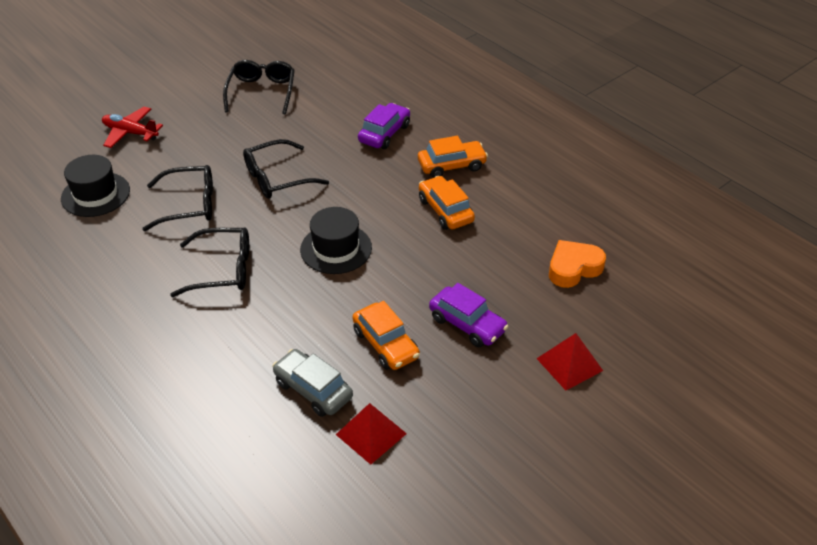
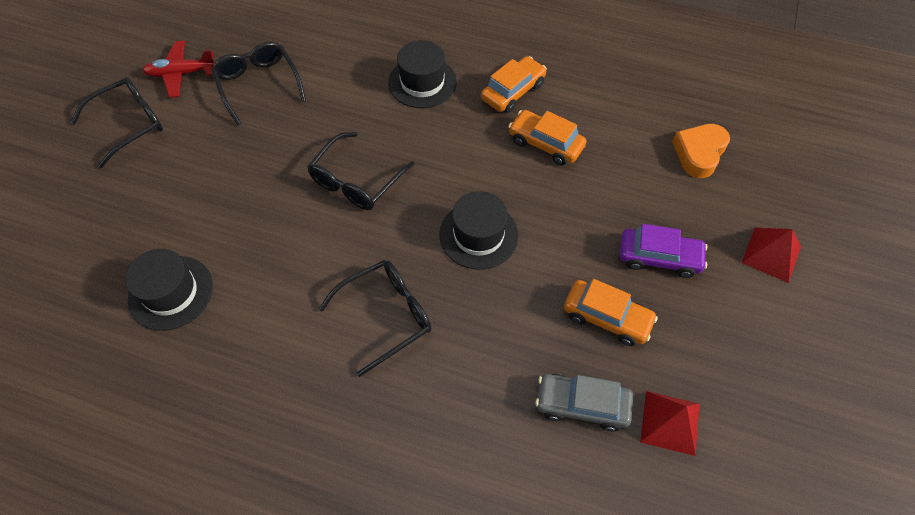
camera: 30 degrees left, 15 degrees up
red plane [102,107,163,148] -> red plane moved to [142,41,215,98]
black glasses [143,165,213,231] -> black glasses moved to [71,77,163,168]
purple car [358,103,410,149] -> black hat [388,40,457,108]

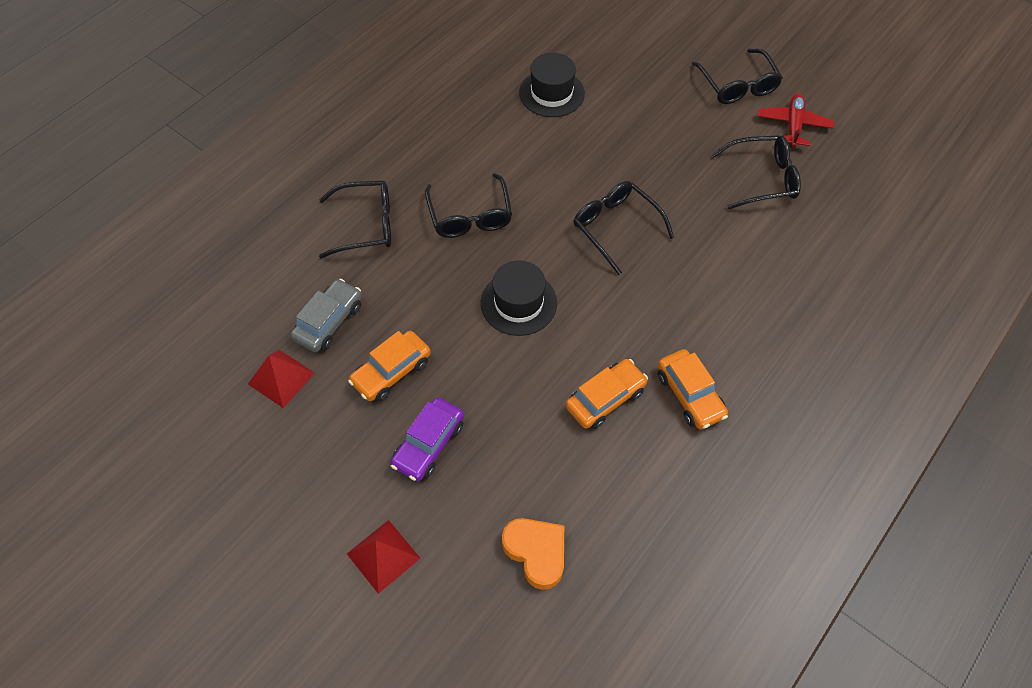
camera: 110 degrees right, 0 degrees up
black hat [388,40,457,108] -> none
none -> black glasses [319,181,391,258]

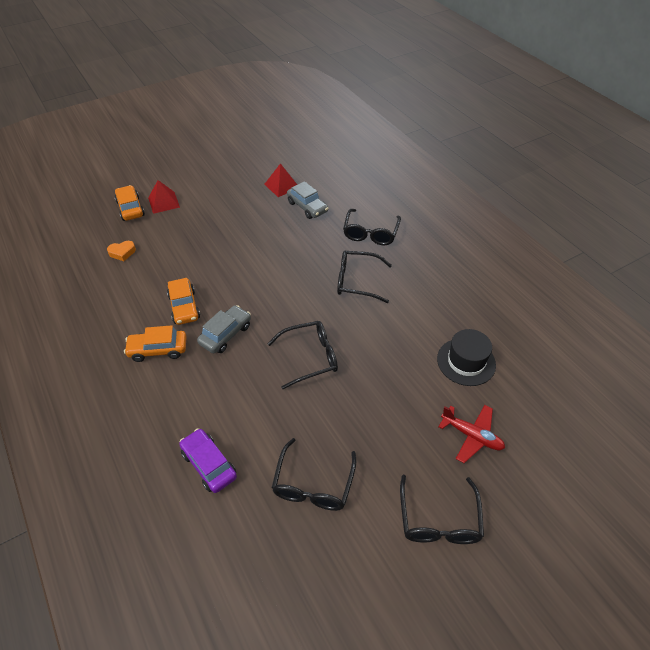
camera: 110 degrees right, 10 degrees down
orange car [348,331,431,401] -> orange car moved to [115,185,145,221]
purple car [391,397,464,481] -> purple car moved to [179,428,237,493]
black hat [481,260,557,336] -> none
orange heart [502,518,564,590] -> orange heart [107,241,136,261], size x0.65
black glasses [692,49,783,104] -> black glasses turned 90 degrees counterclockwise [400,475,484,544]
red plane [758,93,834,148] -> red plane moved to [438,405,505,463]
none -> grey car [197,305,251,353]

